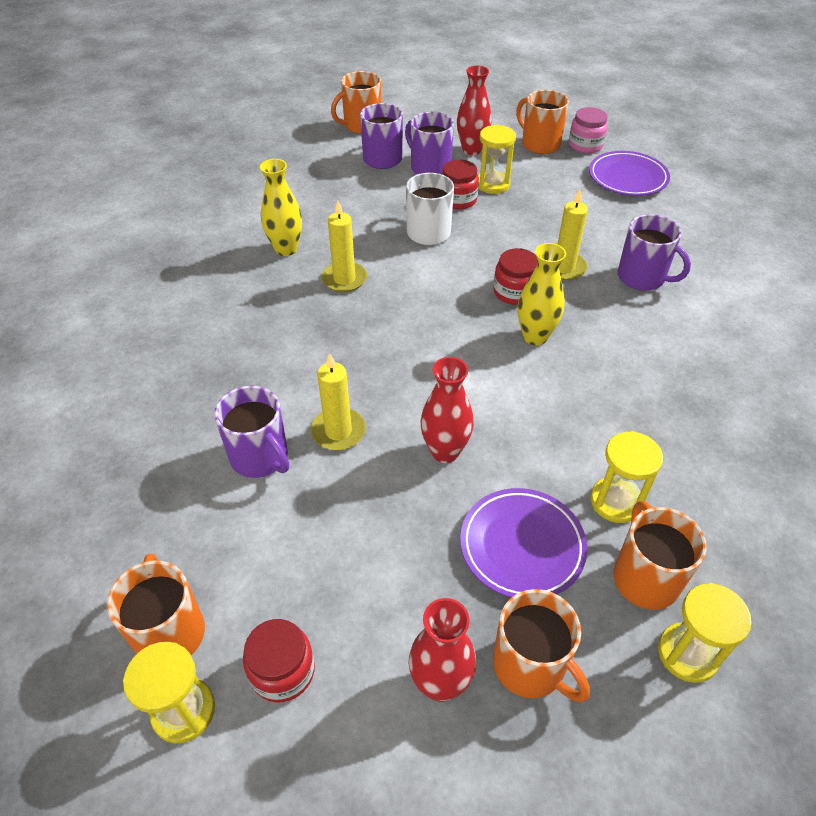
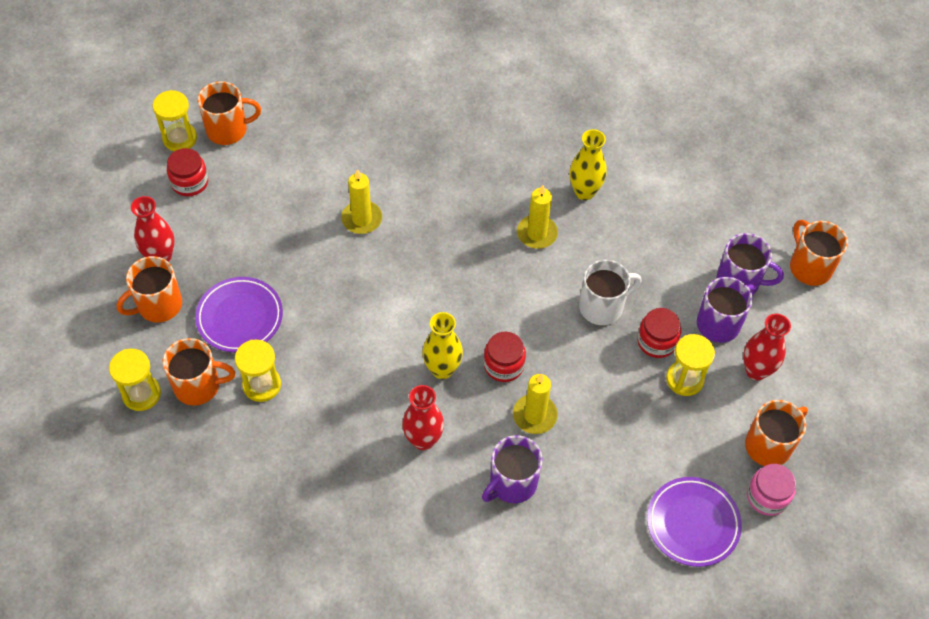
camera: 95 degrees right, 10 degrees up
purple mug [214,386,289,478] -> none
red vase [421,357,474,463] -> red vase moved to [402,385,444,450]

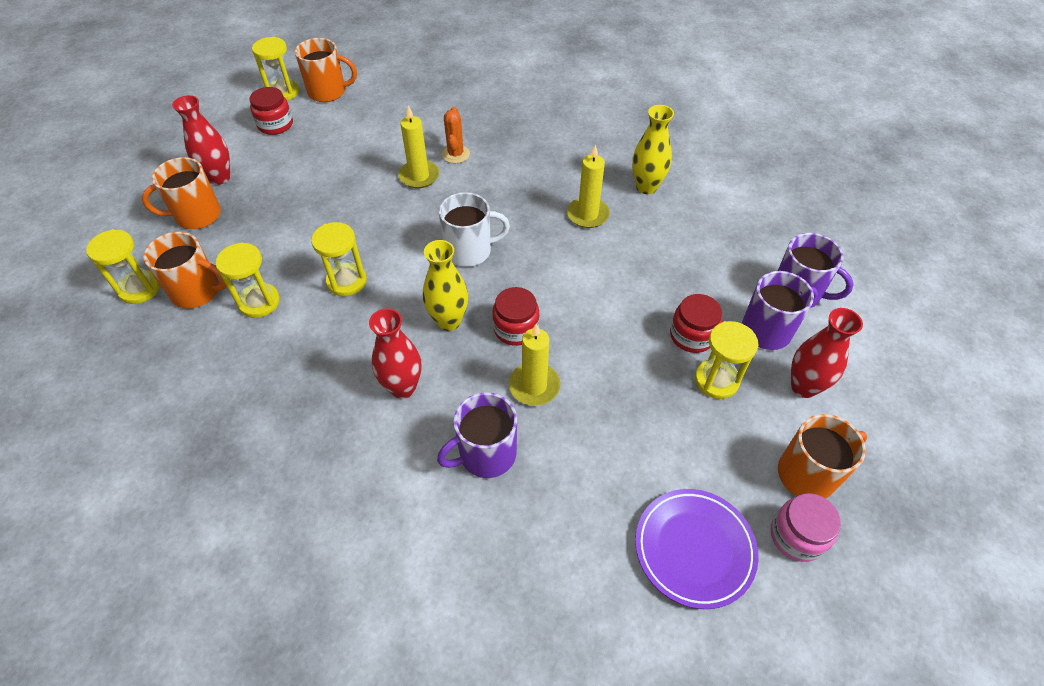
camera: 15 degrees right, 5 degrees down
purple plate [195,277,283,353] -> none
white mug [579,260,642,325] -> white mug moved to [439,192,510,267]
orange mug [790,220,848,286] -> none
none -> yellow hourglass [311,222,367,296]
none -> orange cactus [442,107,470,163]

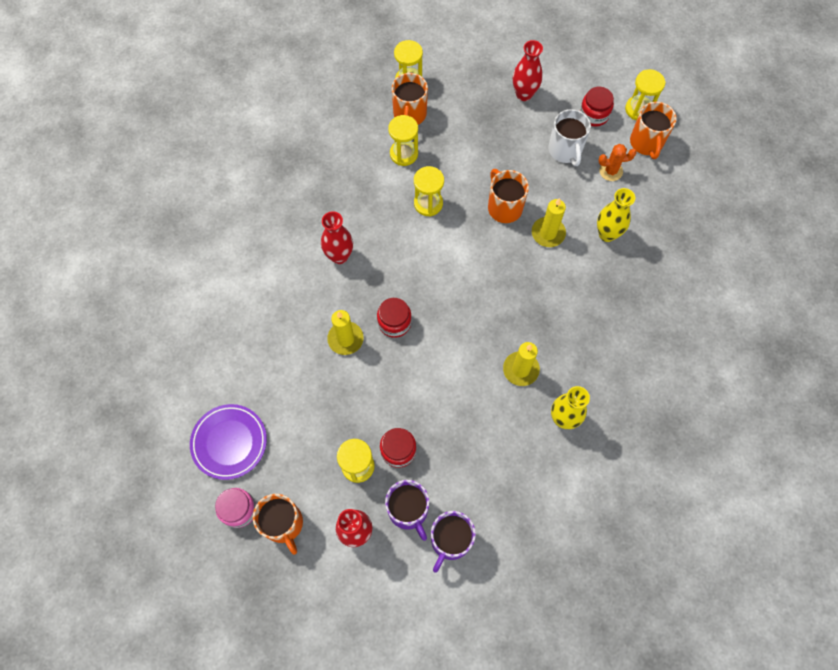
camera: 85 degrees right, 15 degrees up
orange mug [142,157,221,229] -> orange mug moved to [488,169,529,223]
yellow vase [423,240,468,331] -> yellow vase moved to [597,188,635,242]
purple mug [437,392,517,478] -> none
white mug [439,192,510,267] -> white mug moved to [548,109,591,166]
orange cactus [442,107,470,163] -> orange cactus moved to [598,144,636,181]

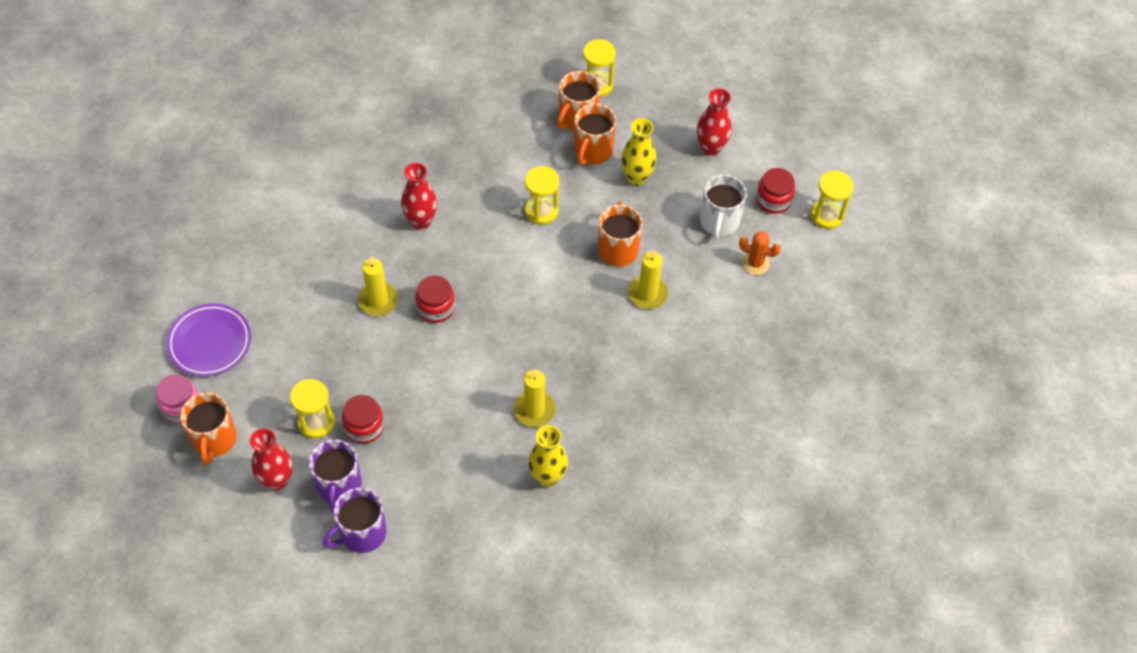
camera: 25 degrees right, 10 degrees down
yellow hourglass [388,115,418,166] -> none
yellow vase [597,188,635,242] -> yellow vase moved to [621,118,656,186]
orange mug [630,102,677,159] -> orange mug moved to [574,103,616,165]

